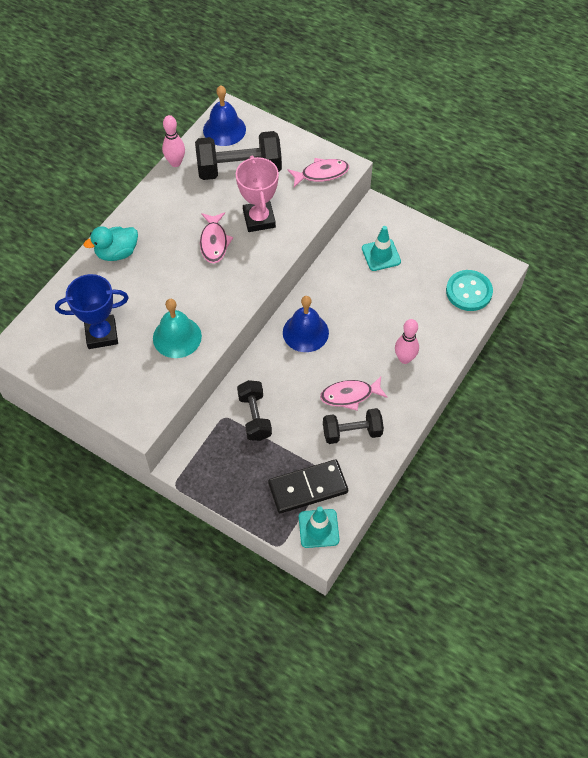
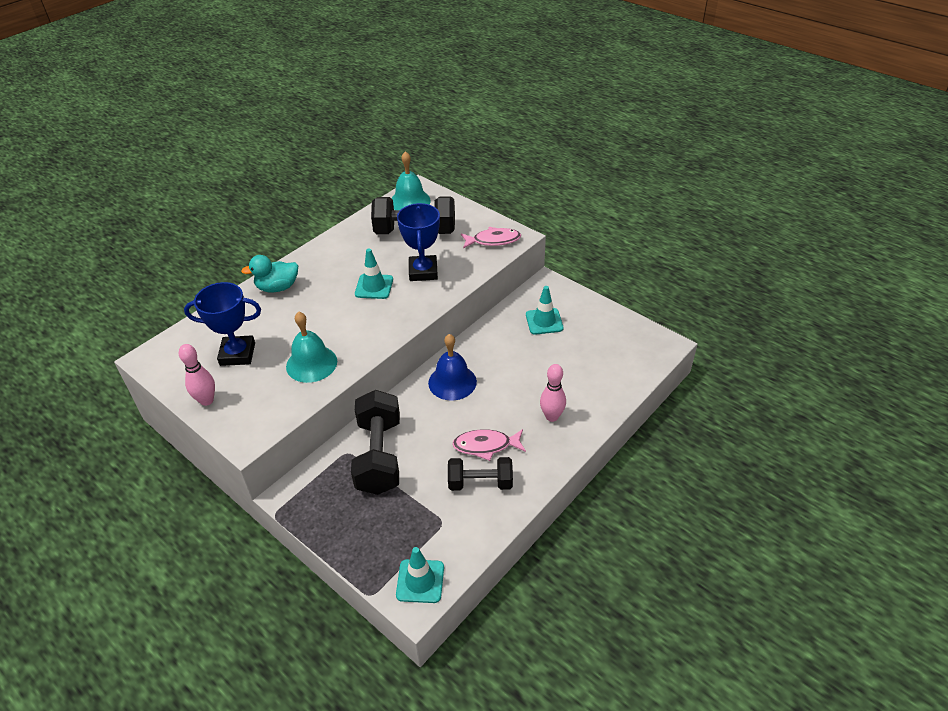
camera: 10 degrees right, 15 degrees down
pink bowling pin [162,115,185,167] -> pink bowling pin moved to [179,344,215,406]
pink fish [200,212,233,263] -> turquoise traffic cone [355,249,393,299]
blue bell [203,85,246,146] -> turquoise bell [391,151,431,210]
pink trophy [236,156,279,232] -> blue trophy [397,203,440,281]
black dumbbell [237,380,272,441] -> black dumbbell [351,390,400,495], size x1.60
black domino [268,459,348,513] -> none
turquoise button [446,270,493,311] -> none

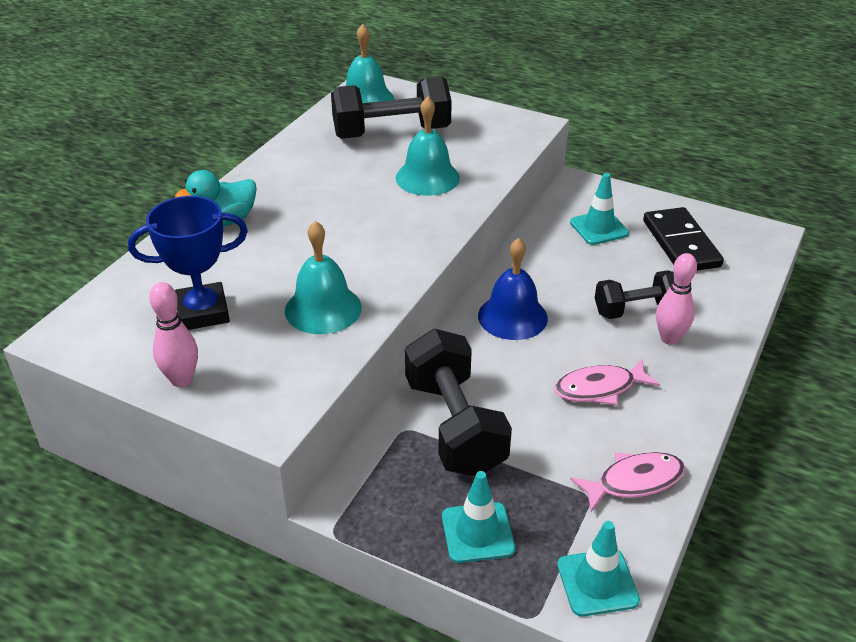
camera: 15 degrees left, 5 degrees down
turquoise traffic cone [355,249,393,299] -> turquoise traffic cone moved to [442,471,515,563]
blue trophy [397,203,440,281] -> turquoise bell [396,96,460,196]
black dumbbell [448,457,513,491] -> black dumbbell moved to [595,270,674,319]
pink fish [461,227,521,249] -> pink fish moved to [570,452,685,512]
none -> black domino [643,207,724,270]

